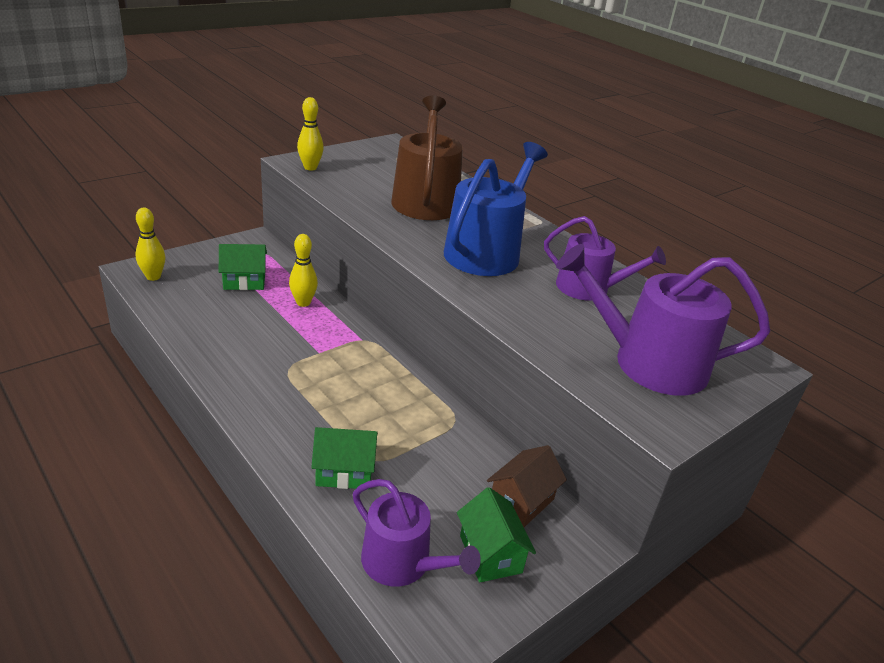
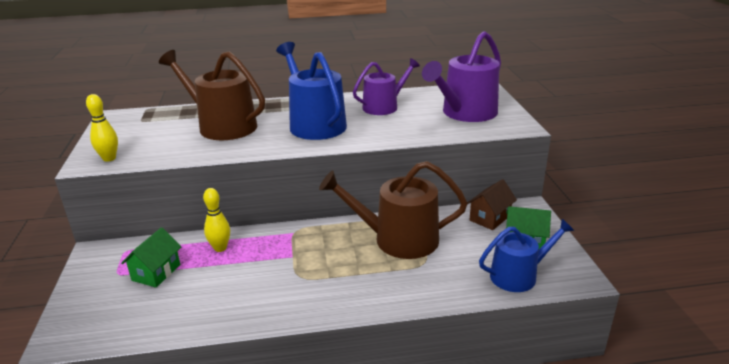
camera: 55 degrees left, 5 degrees down
yellow bowling pin [135,208,165,281] -> none
green house [311,427,378,489] -> none
purple watering can [353,479,481,587] -> blue watering can [479,219,574,292]
brown house [487,445,567,527] -> brown house turned 60 degrees clockwise [467,179,517,230]
none -> brown watering can [319,161,467,259]

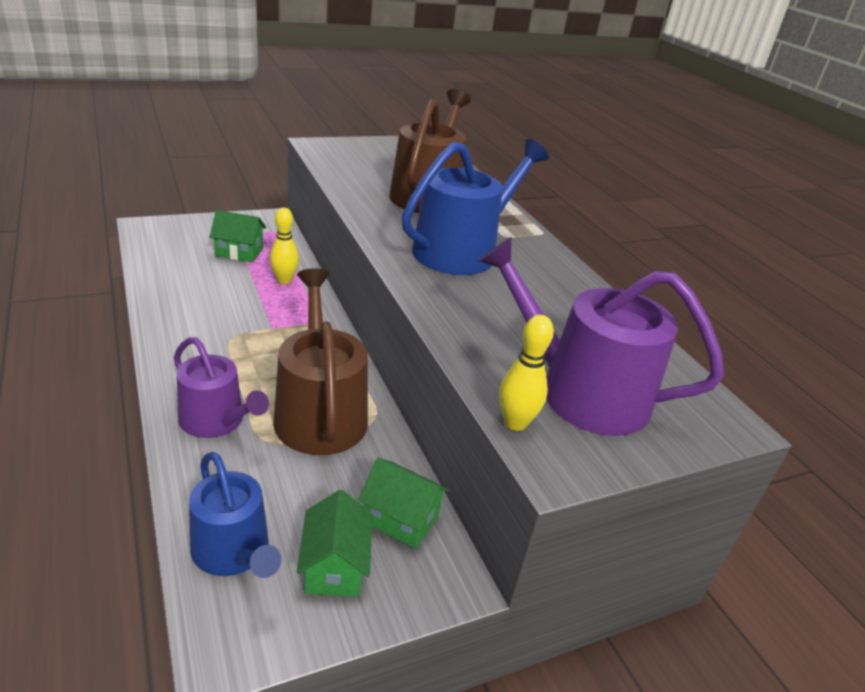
camera: 70 degrees right, 5 degrees up
yellow bowling pin [86,94,118,162] -> yellow bowling pin moved to [499,315,554,431]
purple watering can [353,58,420,115] -> purple watering can moved to [174,337,269,438]
brown house [467,179,517,230] -> green house [358,458,449,549]

